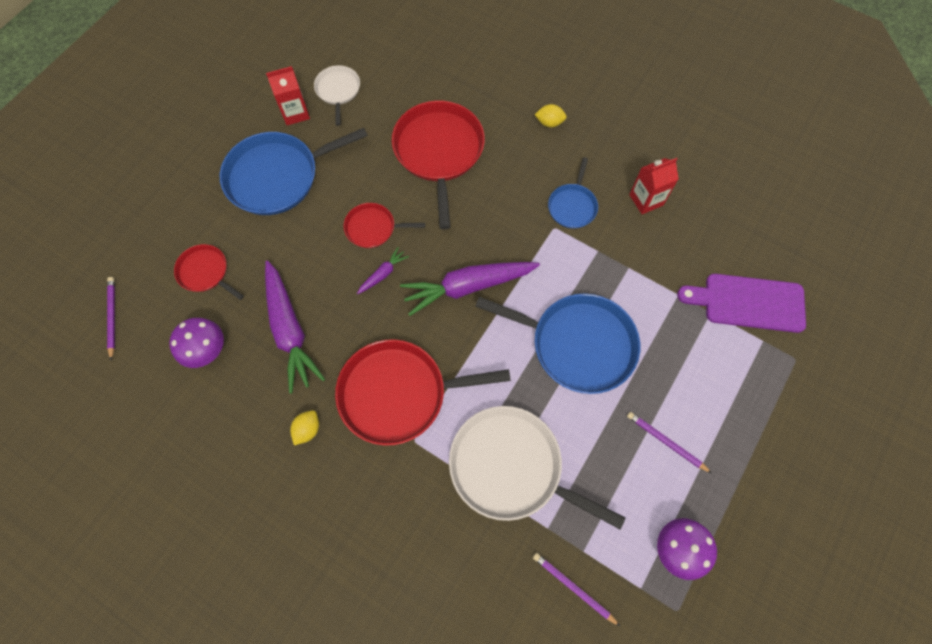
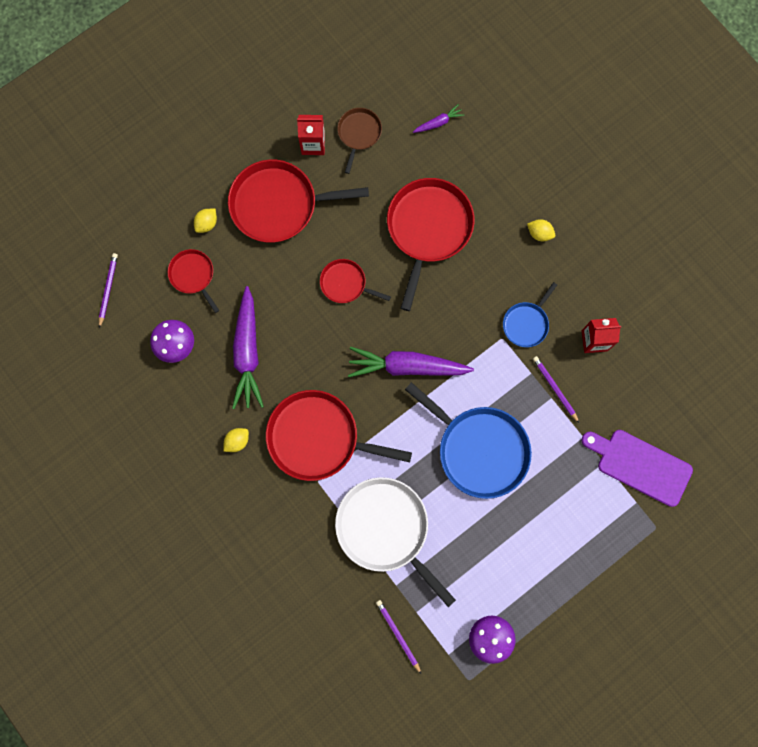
camera: 20 degrees right, 10 degrees up
blue pan [220,128,368,215] -> red pan [228,160,369,243]
white pan [314,65,360,126] -> brown pan [337,108,382,174]
purple carrot [357,247,409,294] -> purple carrot moved to [413,104,465,133]
purple pencil [627,412,712,473] -> purple pencil moved to [533,356,579,423]
none -> yellow lemon [194,209,217,233]

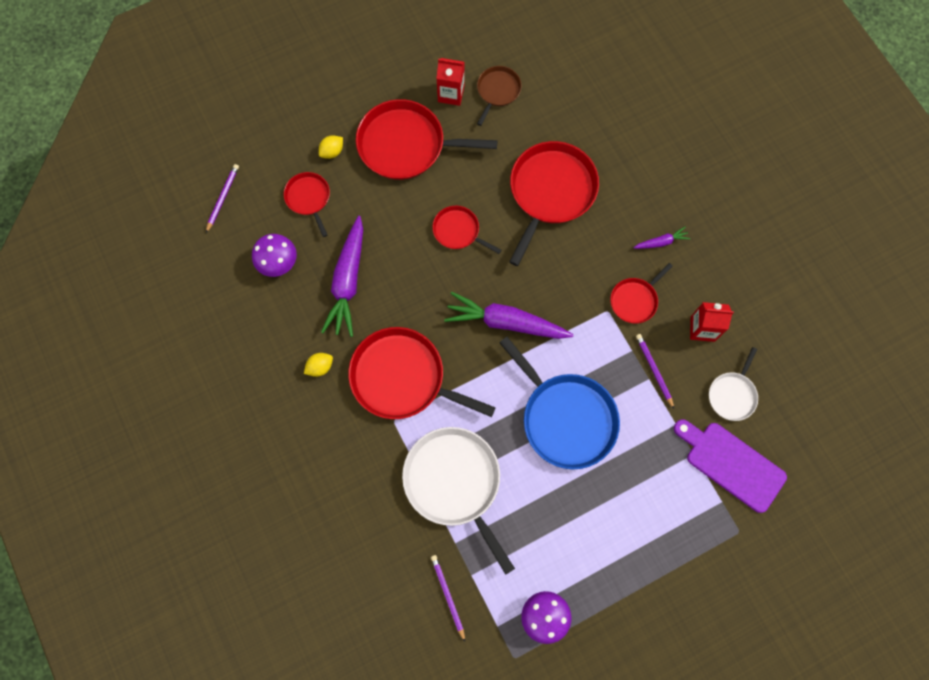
camera: 10 degrees right, 5 degrees down
purple carrot [413,104,465,133] -> purple carrot moved to [633,226,691,249]
blue pan [503,282,557,347] -> red pan [610,263,673,323]
yellow lemon [527,219,555,241] -> none
none -> white pan [709,347,758,421]

